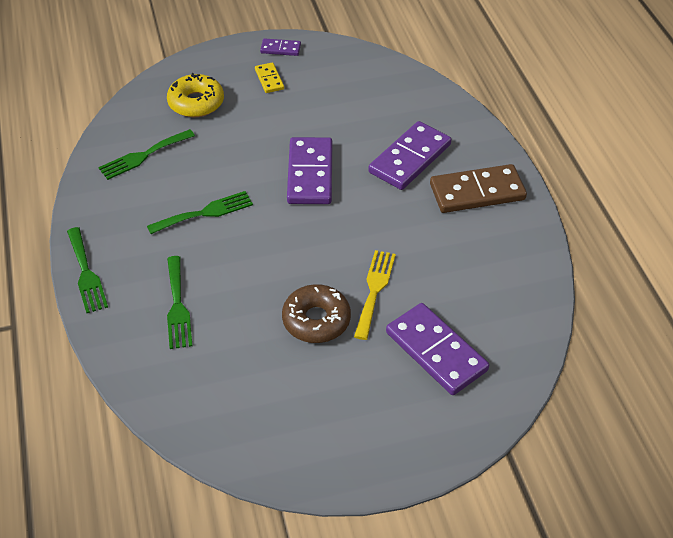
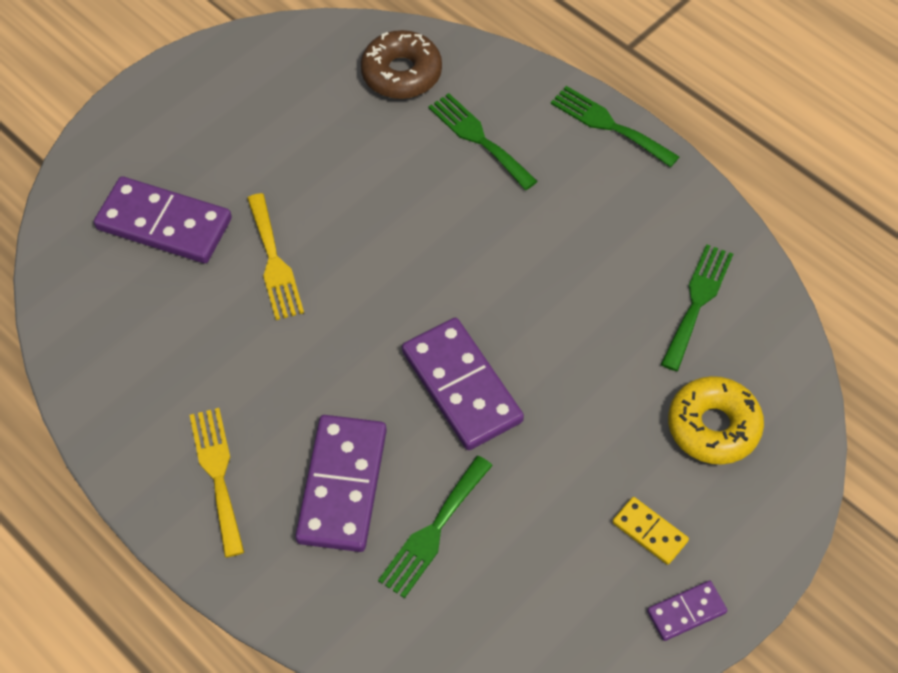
camera: 150 degrees right, 10 degrees up
green fork [147,191,253,234] -> green fork moved to [378,456,493,598]
brown donut [282,284,351,343] -> brown donut moved to [361,30,442,99]
brown domino [430,164,527,213] -> yellow fork [190,408,244,557]

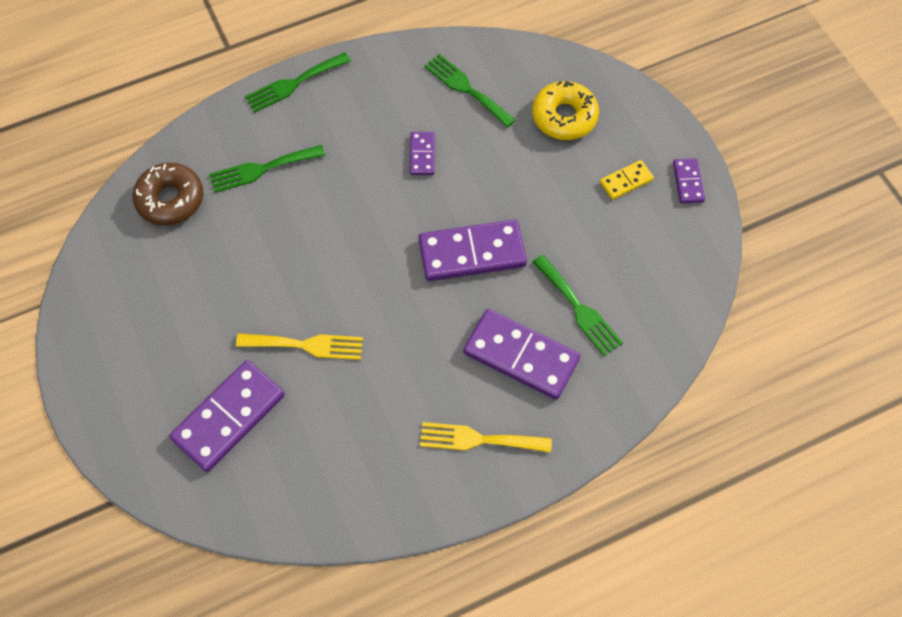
camera: 70 degrees left, 5 degrees up
none -> purple domino [410,132,435,175]

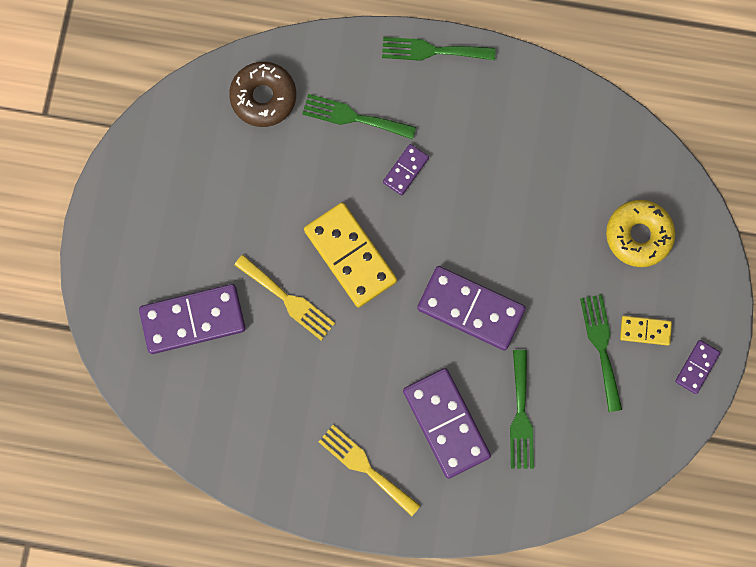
camera: 35 degrees right, 15 degrees up
purple domino [410,132,435,175] -> purple domino moved to [383,144,429,195]
green fork [424,54,516,128] -> green fork moved to [580,295,622,412]
none -> yellow domino [304,203,397,307]

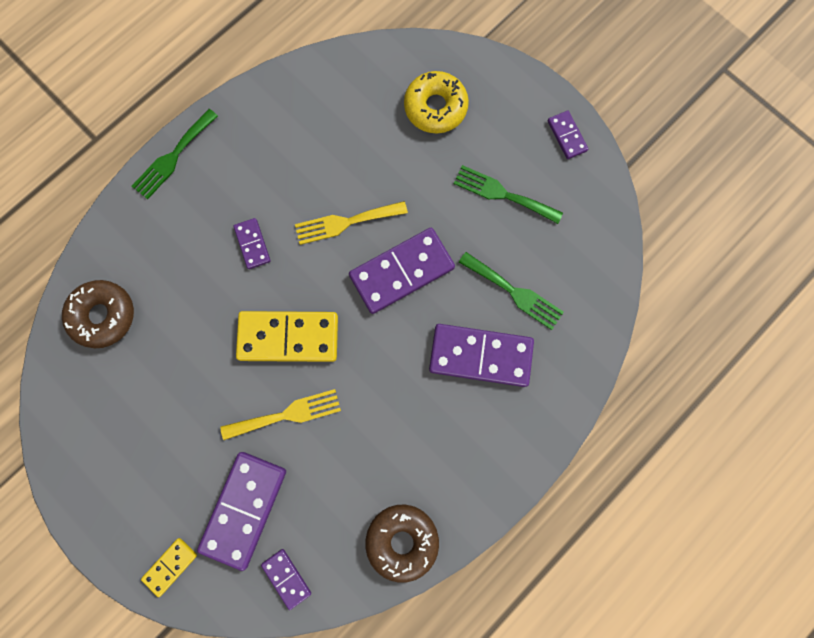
camera: 55 degrees left, 0 degrees up
green fork [302,94,416,139] -> none
yellow fork [319,425,421,516] -> yellow fork moved to [295,201,408,245]
yellow domino [620,316,672,346] -> yellow domino moved to [141,538,197,597]
none -> purple domino [261,549,311,610]
none -> brown donut [365,505,439,583]

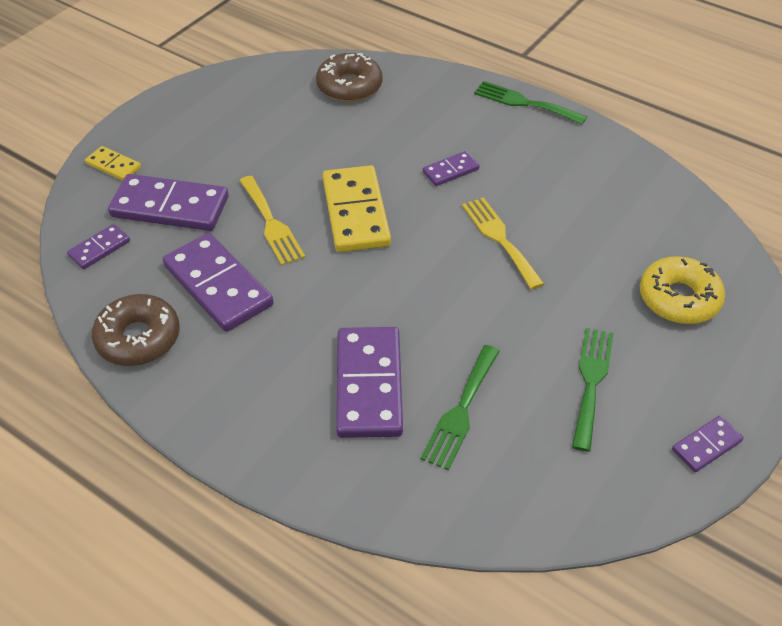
camera: 80 degrees right, 30 degrees down
purple domino [349,228,455,314] -> purple domino moved to [163,233,274,332]

